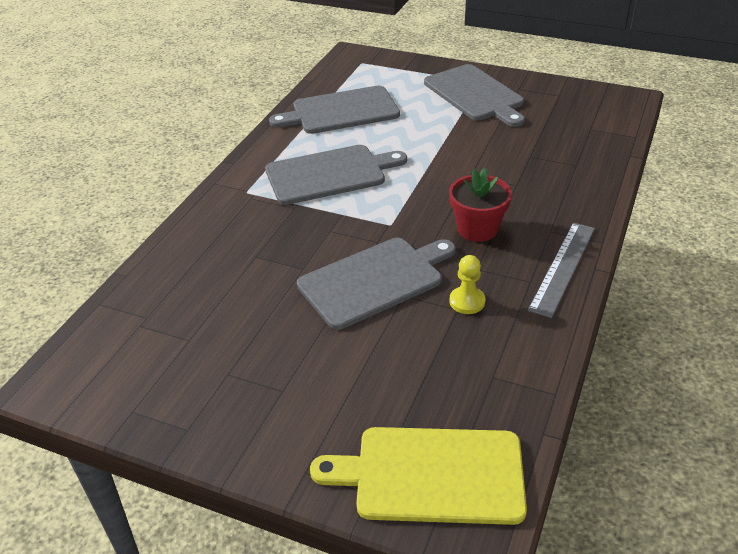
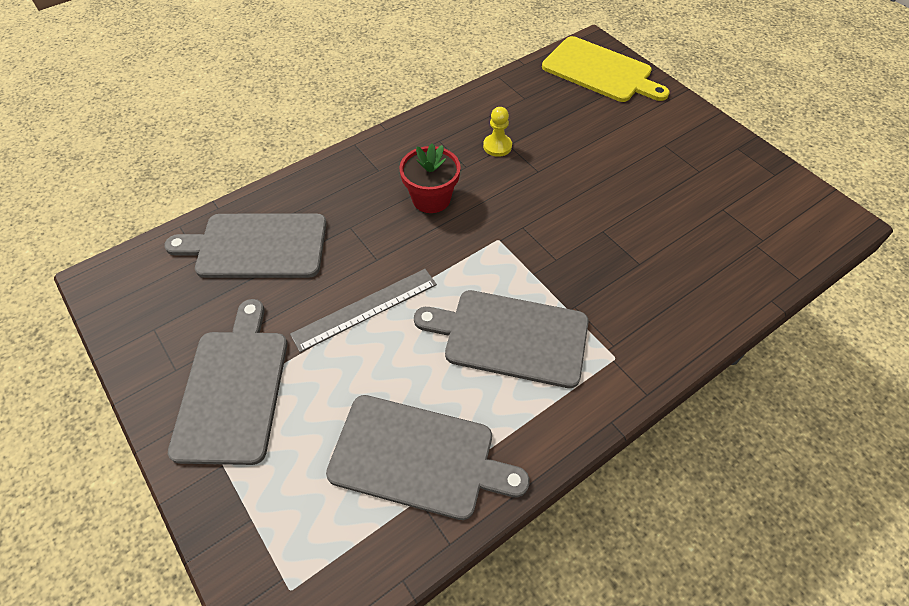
camera: 150 degrees left, 15 degrees up
grey cutting board [297,238,456,330] -> grey cutting board moved to [164,214,327,278]
grey ruler [528,223,595,318] -> grey ruler moved to [290,269,437,352]

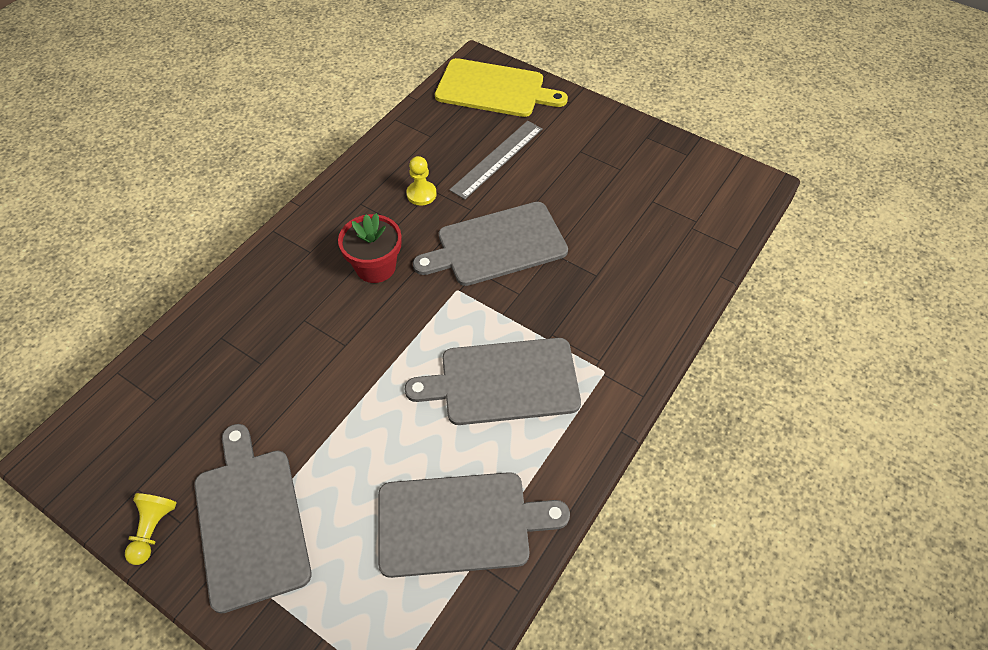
camera: 20 degrees left, 0 degrees up
grey cutting board [164,214,327,278] -> grey cutting board moved to [413,202,568,286]
grey ruler [290,269,437,352] -> grey ruler moved to [449,121,543,200]
none -> yellow pawn [125,493,177,565]

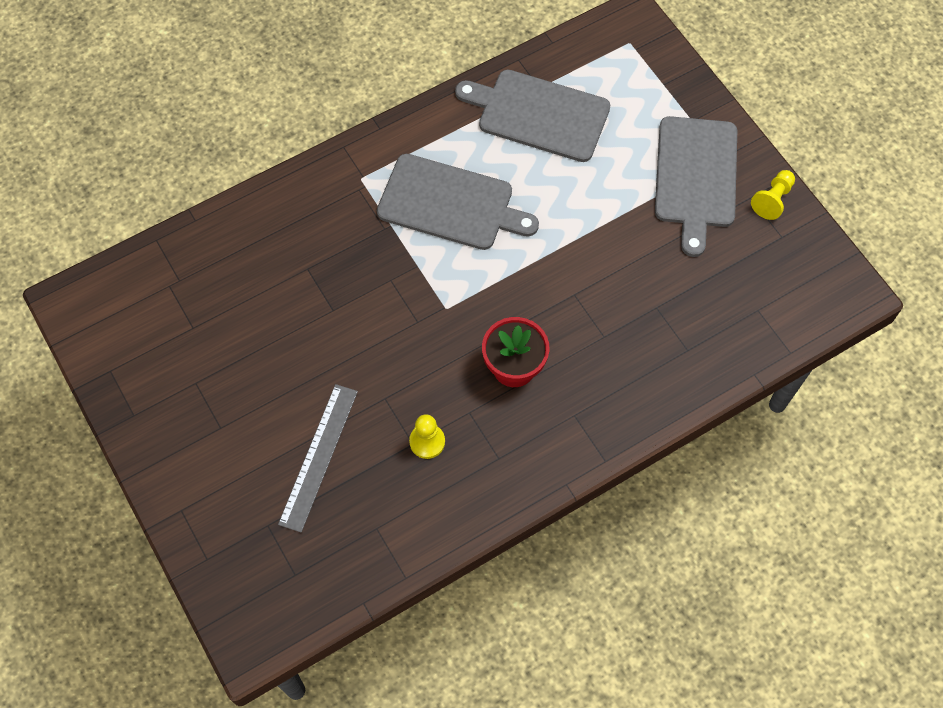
camera: 155 degrees left, 10 degrees up
grey cutting board [413,202,568,286] -> none
yellow cutting board [435,58,568,117] -> none
grey ruler [449,121,543,200] -> grey ruler turned 45 degrees counterclockwise [278,384,358,532]

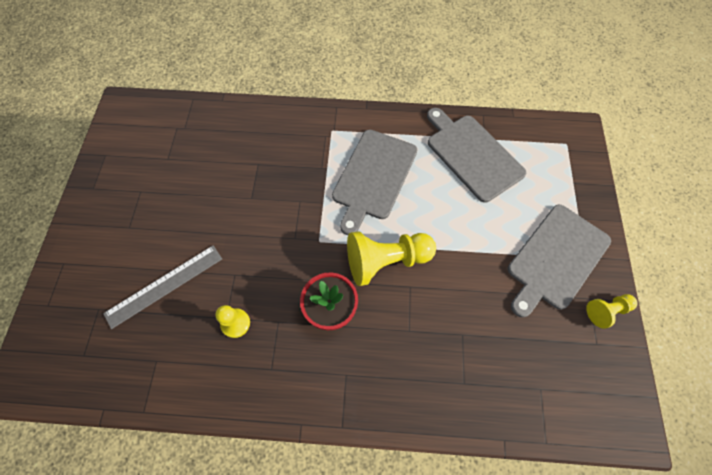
camera: 35 degrees right, 0 degrees up
grey cutting board [377,154,539,250] -> grey cutting board turned 60 degrees clockwise [332,130,417,235]
none -> yellow pawn [347,231,436,286]

